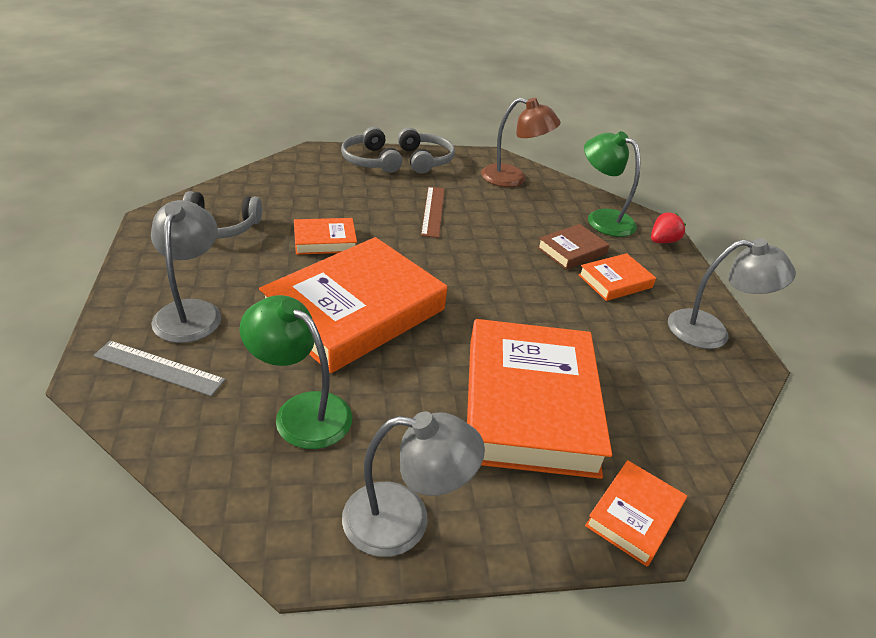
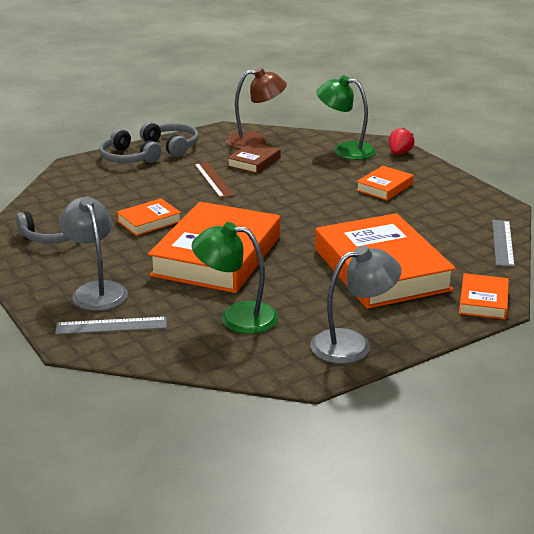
camera: 20 degrees left, 10 degrees down
brown book [537,224,610,270] -> brown book moved to [227,142,281,174]
grey lamp [668,238,796,349] -> none
none -> grey ruler [492,220,515,267]

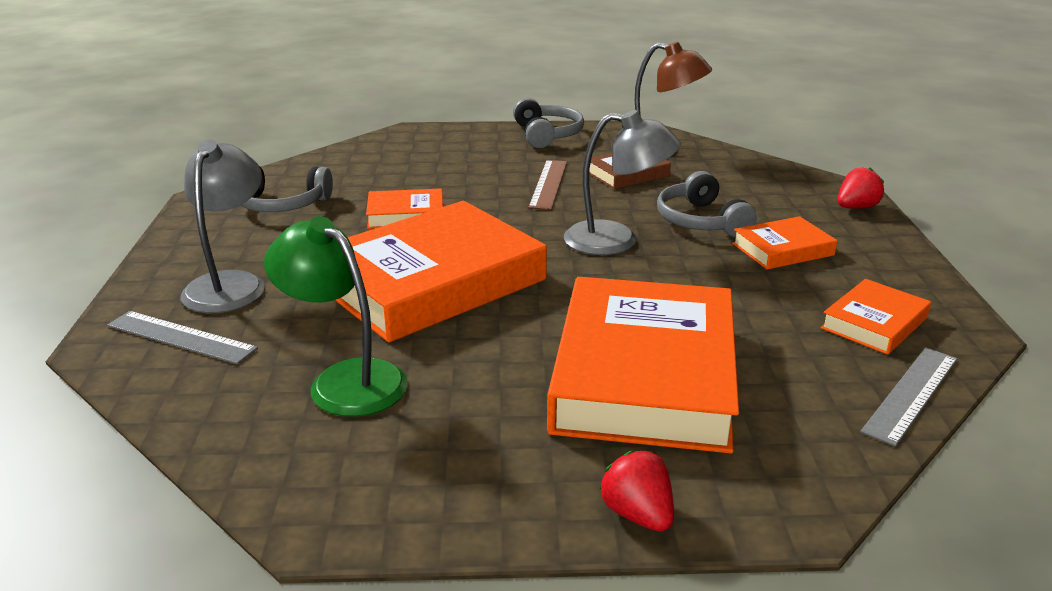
camera: 30 degrees right, 0 degrees up
grey headphones [99,129,161,163] -> grey headphones moved to [657,171,757,237]
grey lamp [310,245,401,364] -> grey lamp moved to [564,110,681,255]
green lamp [316,75,376,160] -> none
orange book [459,273,509,319] -> orange book moved to [821,279,931,355]
none -> red strawberry [599,451,674,532]

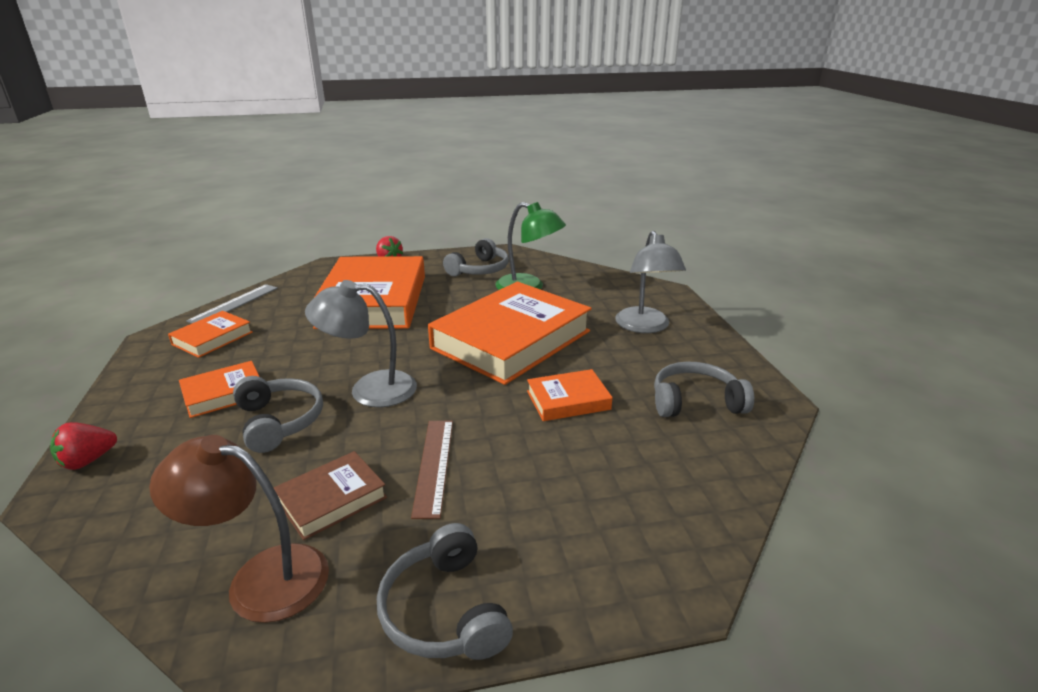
camera: 170 degrees right, 0 degrees up
grey ruler [107,311,258,364] -> none
none -> grey headphones [443,238,509,276]

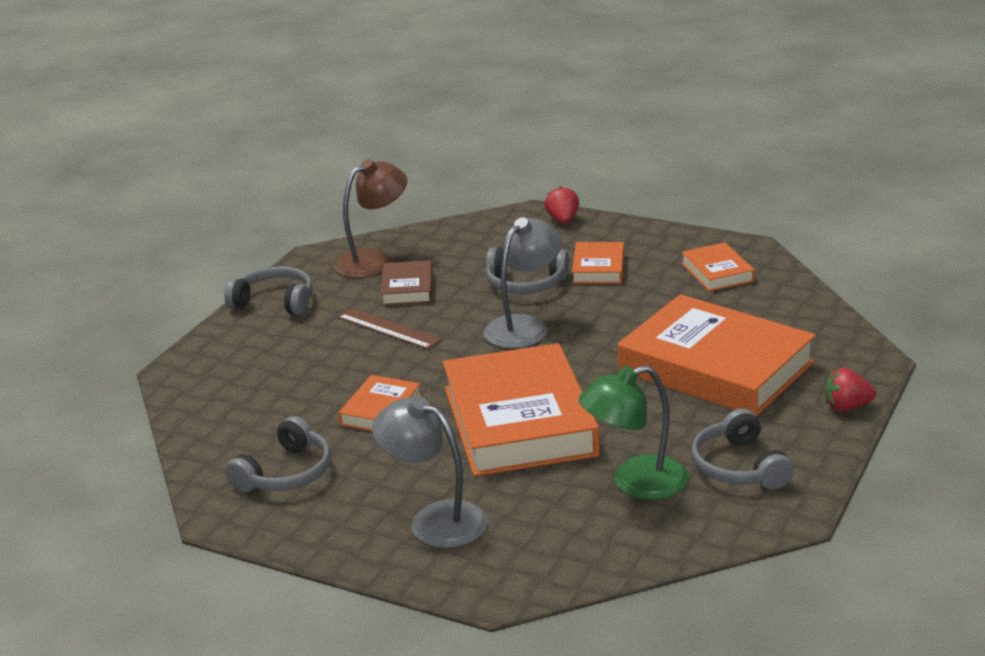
camera: 130 degrees right, 0 degrees up
grey ruler [186,284,278,323] -> none

